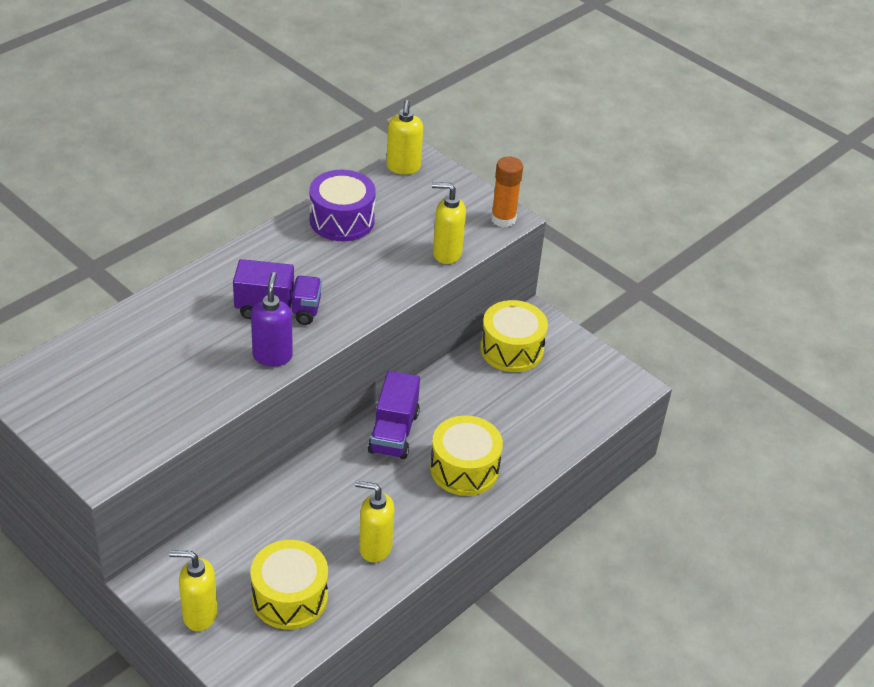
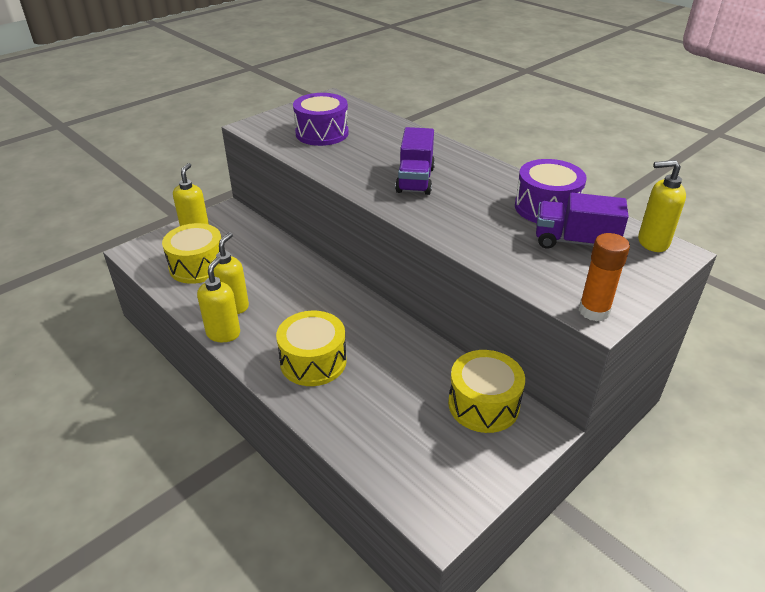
camera: 95 degrees right, 5 degrees down
purple soap dispenser [251,272,293,366] -> none
purple truck [368,371,420,459] -> purple truck moved to [536,193,629,249]
yellow soap dispenser [432,182,466,264] -> yellow soap dispenser moved to [197,257,240,342]
none -> purple drum [293,93,349,146]

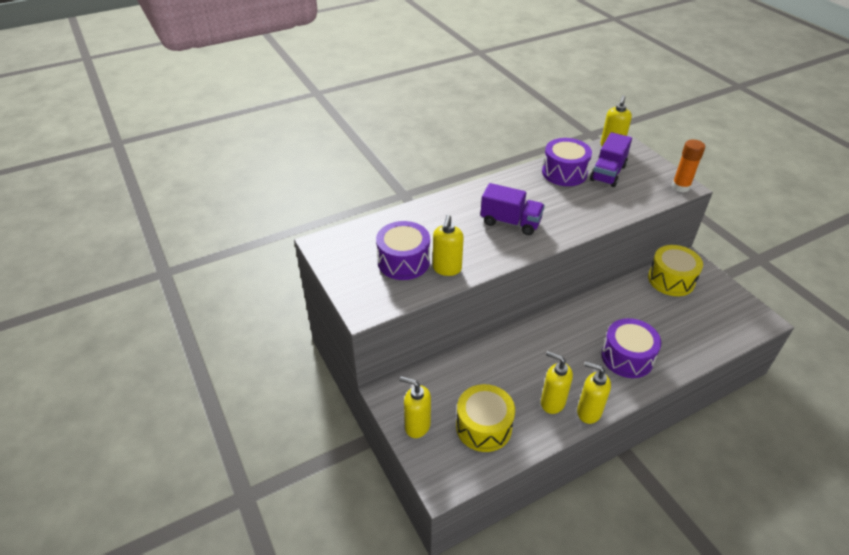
camera: 75 degrees left, 5 degrees up
yellow drum [276,311,347,386] -> purple drum [601,318,661,378]
none -> yellow soap dispenser [433,215,464,276]

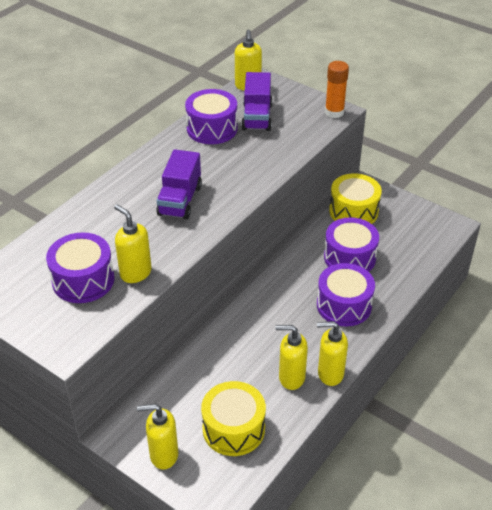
camera: 25 degrees left, 0 degrees up
yellow soap dispenser [433,215,464,276] -> yellow soap dispenser turned 150 degrees clockwise [114,204,152,283]
purple truck [480,183,545,235] -> purple truck turned 105 degrees clockwise [156,149,202,220]
none -> purple drum [324,217,379,272]

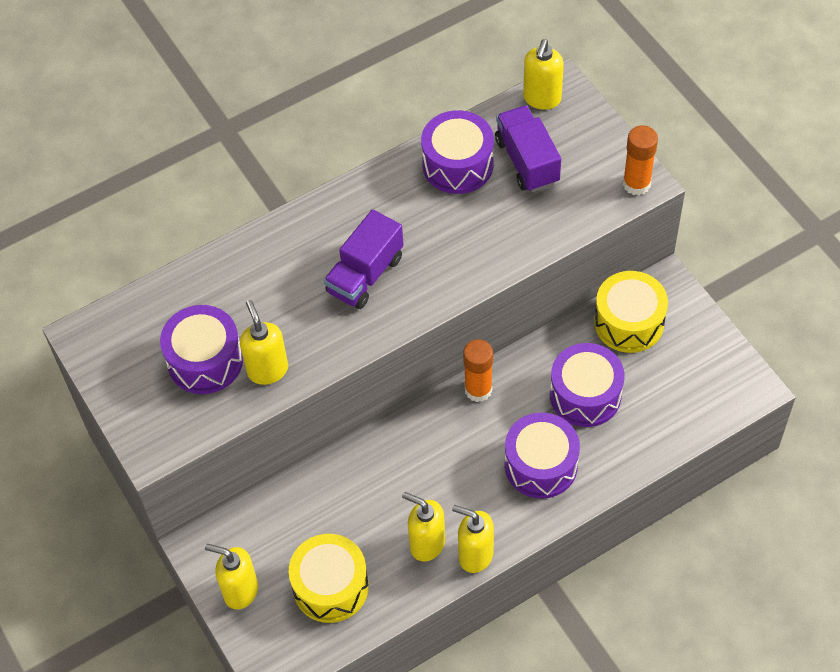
camera: 25 degrees right, 15 degrees up
purple truck [241,72,272,131] -> purple truck turned 135 degrees clockwise [495,105,561,192]
none -> orange glue stick [463,339,493,402]

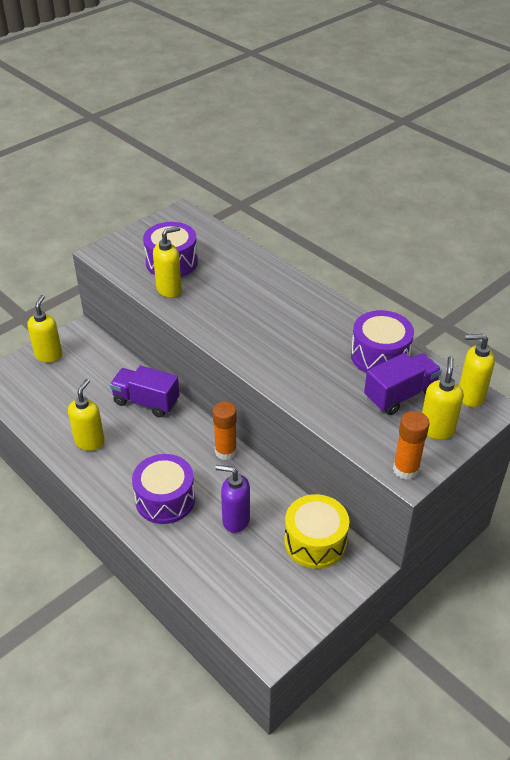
camera: 75 degrees right, 15 degrees down
yellow drum [289,534,369,623] -> none
purple truck [324,209,404,309] -> purple truck moved to [110,365,180,417]
yellow soap dispenser [452,505,494,573] -> yellow soap dispenser moved to [422,356,464,440]
purple drum [550,343,624,427] -> purple soap dispenser [215,465,250,533]

